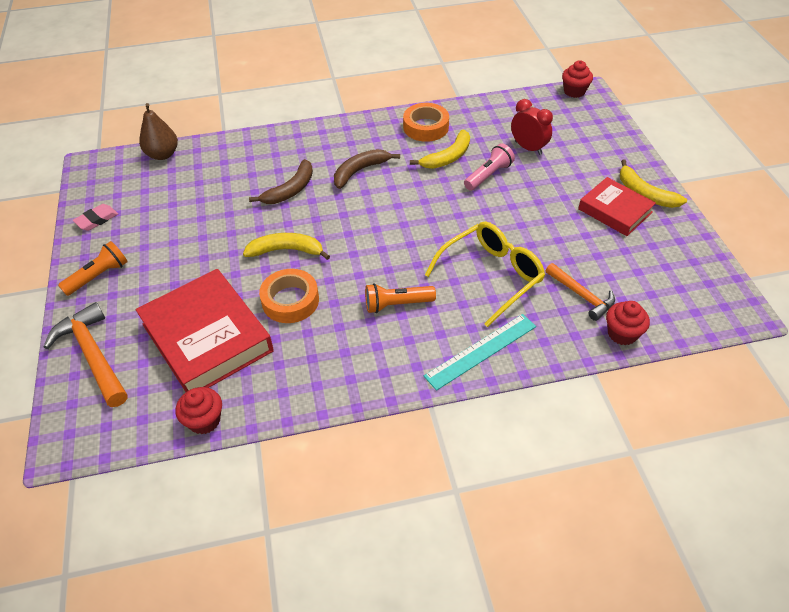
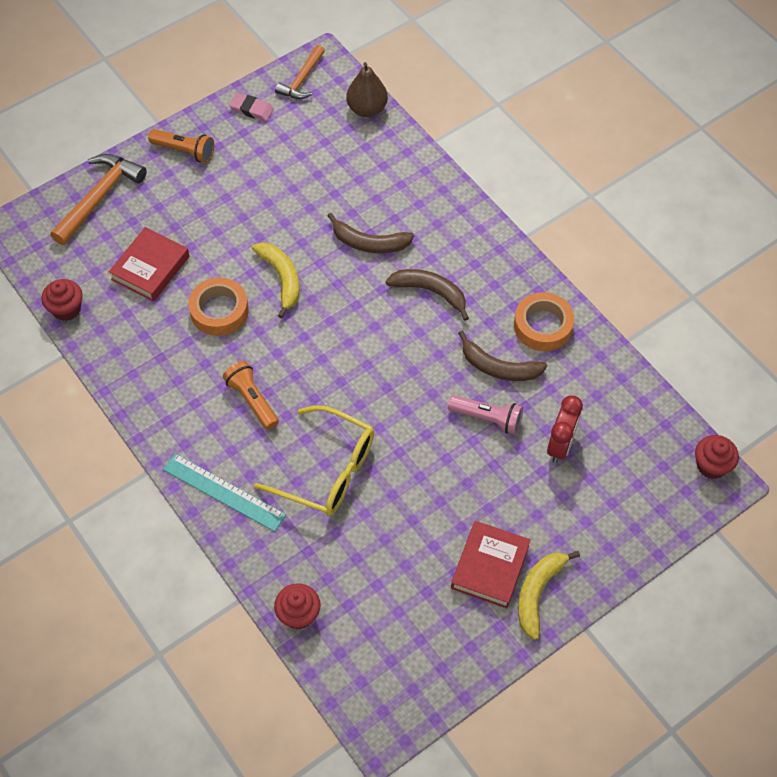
camera: 65 degrees right, 10 degrees up
red book [136,269,274,392] -> red book [109,227,190,301], size x0.60
yellow banana [410,130,470,169] -> brown banana [458,331,547,381]
orange hammer [546,263,615,321] -> orange hammer moved to [275,45,325,99]

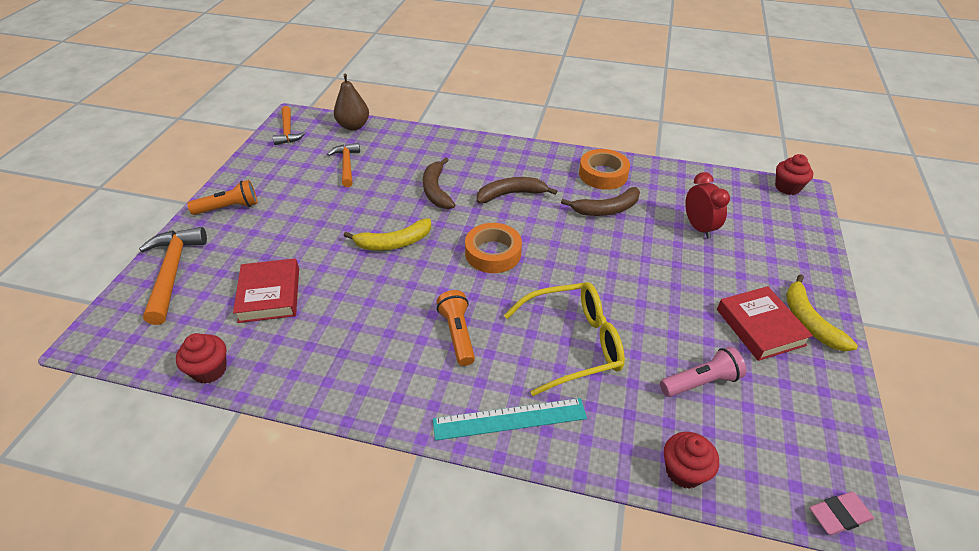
camera: 40 degrees left, 15 degrees down
orange tape [188,277,249,336] -> orange tape moved to [465,223,522,273]
orange flashlight [223,361,279,430] -> orange flashlight turned 60 degrees clockwise [436,290,475,366]
pink eraser [229,93,274,121] -> pink eraser moved to [810,492,874,535]
yellow banana [252,243,299,318] -> yellow banana turned 135 degrees clockwise [344,218,431,251]
brown banana [327,213,414,253] -> brown banana turned 105 degrees clockwise [423,157,455,209]
pink flashlight [448,395,523,435] -> pink flashlight moved to [660,347,746,397]
none -> orange hammer [327,143,360,187]

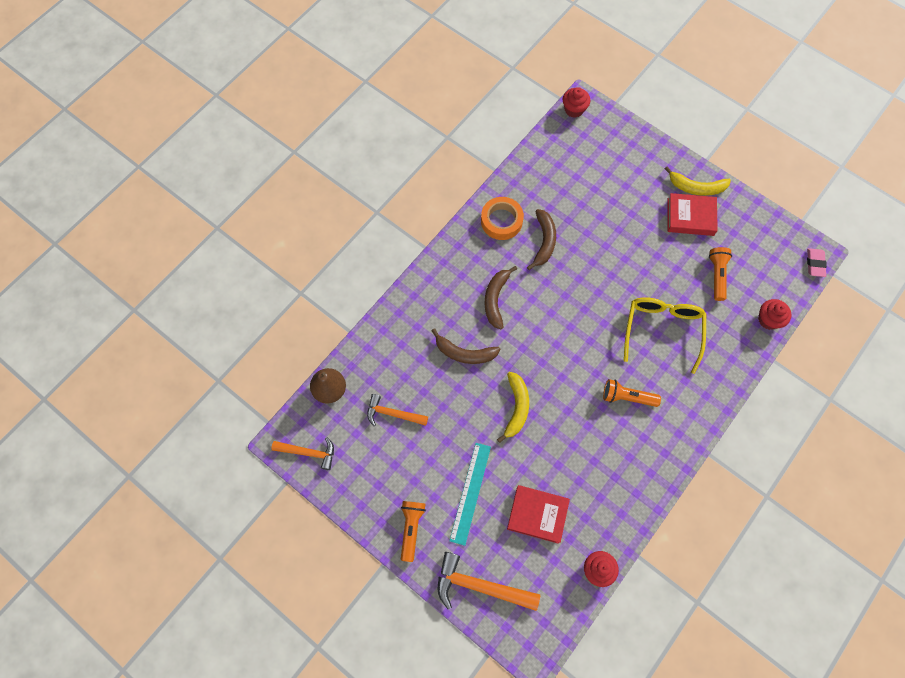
camera: 65 degrees left, 25 degrees up
turquoise ruler [433,398,587,441] -> turquoise ruler moved to [449,443,491,546]
orange tape [465,223,522,273] -> none
pink flashlight [660,347,746,397] -> orange flashlight [709,247,732,301]
red clock [685,172,730,239] -> none

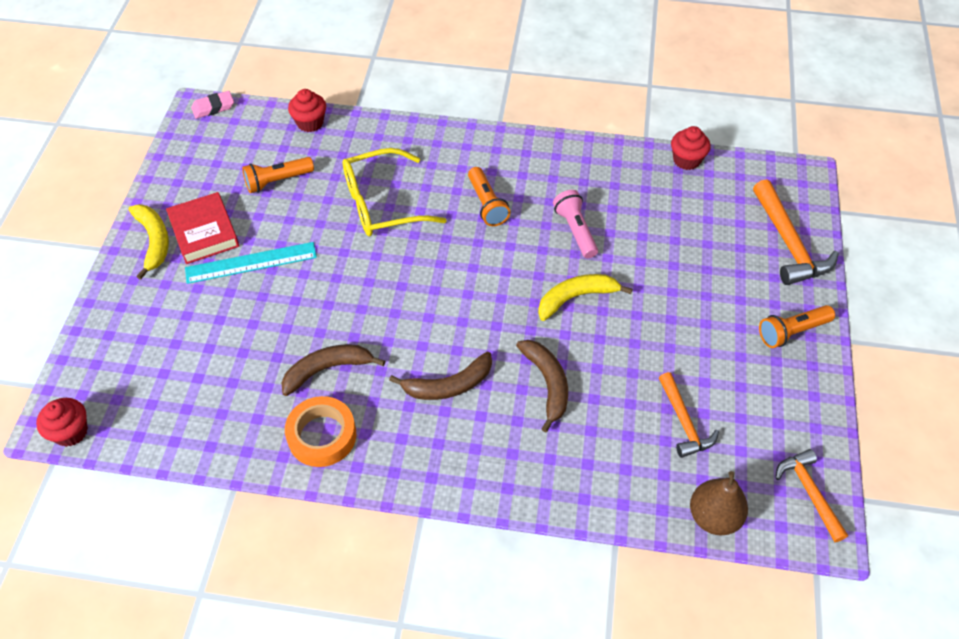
camera: 120 degrees left, 15 degrees down
turquoise ruler [449,443,491,546] -> turquoise ruler moved to [185,242,317,284]
red book [507,485,570,544] -> none
none -> pink flashlight [553,190,598,258]

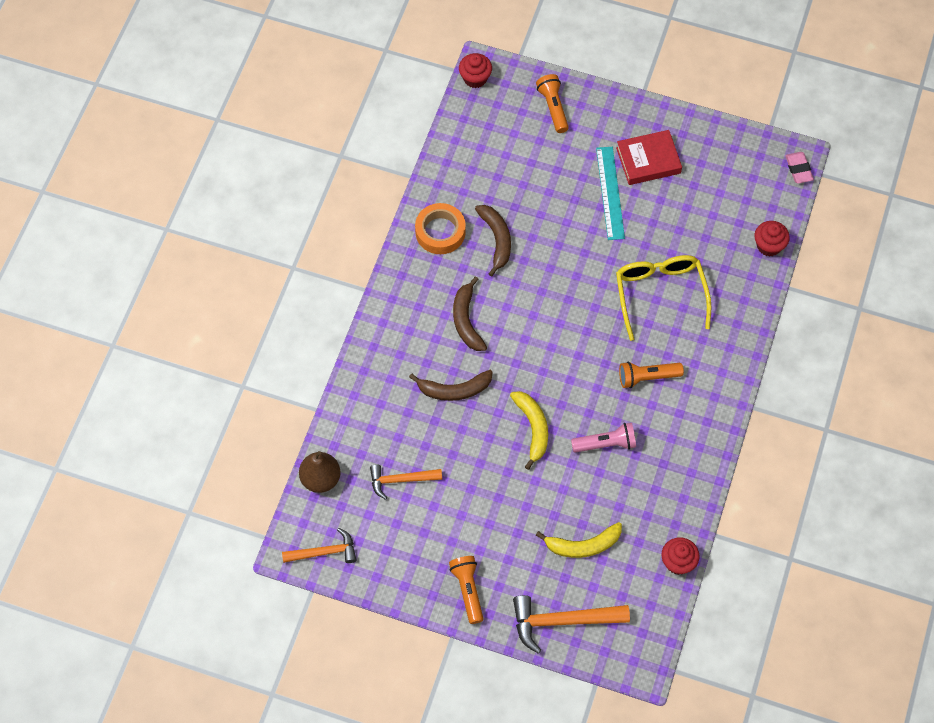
camera: 100 degrees right, 10 degrees up
yellow banana [128,204,169,280] -> yellow banana moved to [536,522,622,558]
orange flashlight [242,157,314,193] -> orange flashlight moved to [536,74,569,133]

